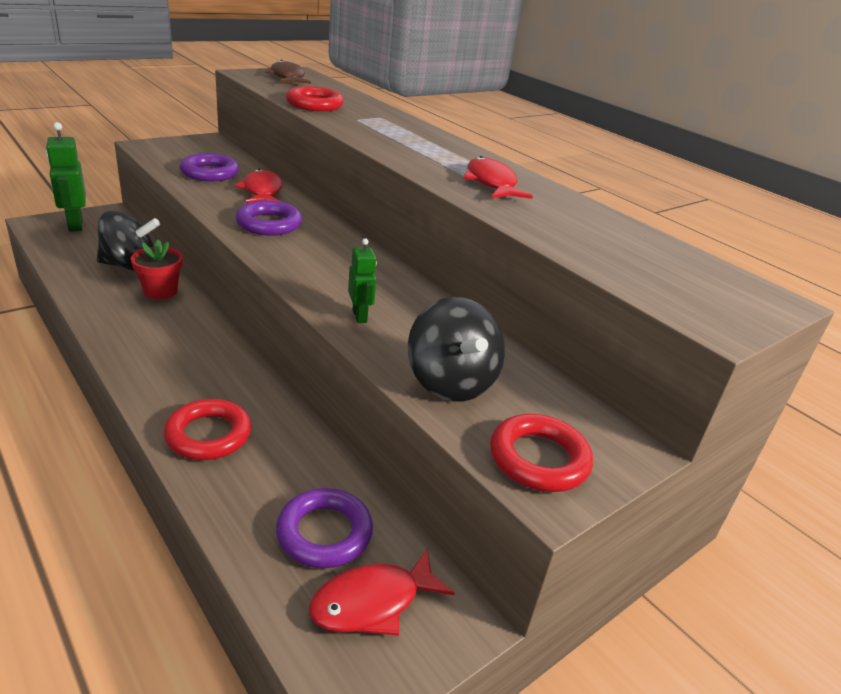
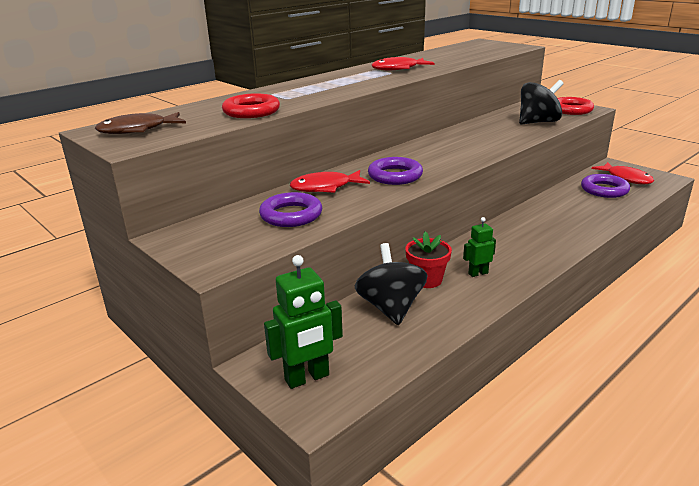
camera: 90 degrees left, 5 degrees down
red ring [163,399,251,460] -> none
green robot [348,238,377,323] -> green robot moved to [463,217,496,277]

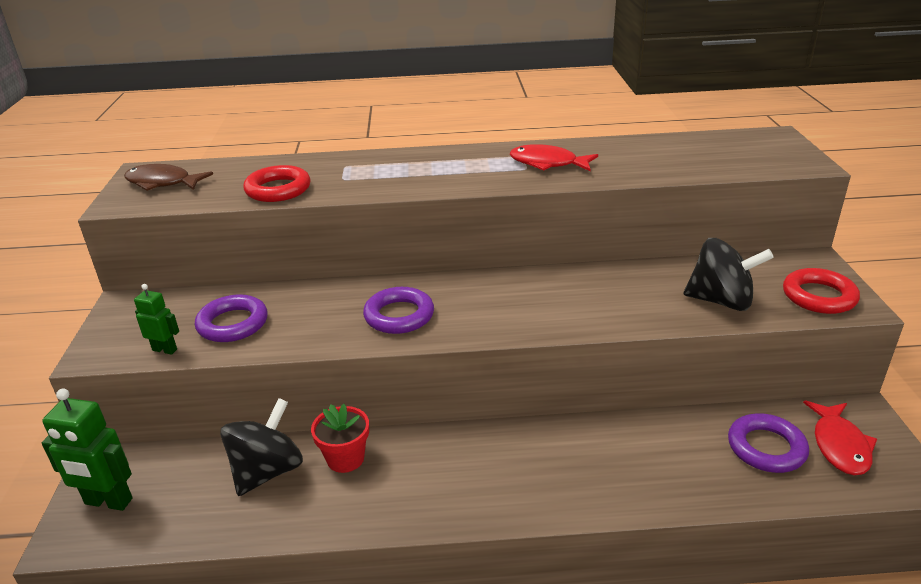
camera: 40 degrees right, 5 degrees up
red fish [290,170,370,193] -> none
green robot [463,217,496,277] -> green robot moved to [134,284,179,355]

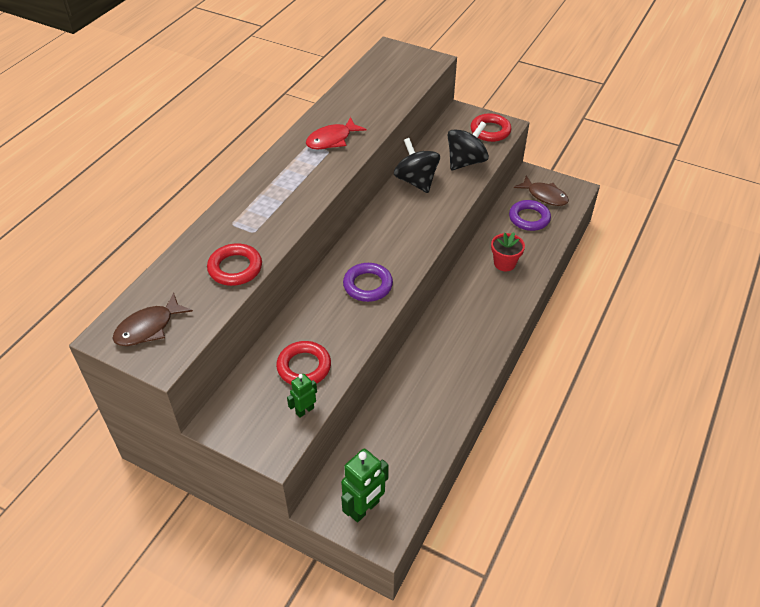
camera: 60 degrees left, 15 degrees up
purple ring [195,294,268,342] -> red ring [276,341,331,385]
black spinning top [220,398,303,496] -> black spinning top moved to [394,138,440,193]
red flower pot [311,404,369,473] -> red flower pot moved to [491,232,525,271]
red fish [803,400,877,475] -> brown fish [514,176,569,206]

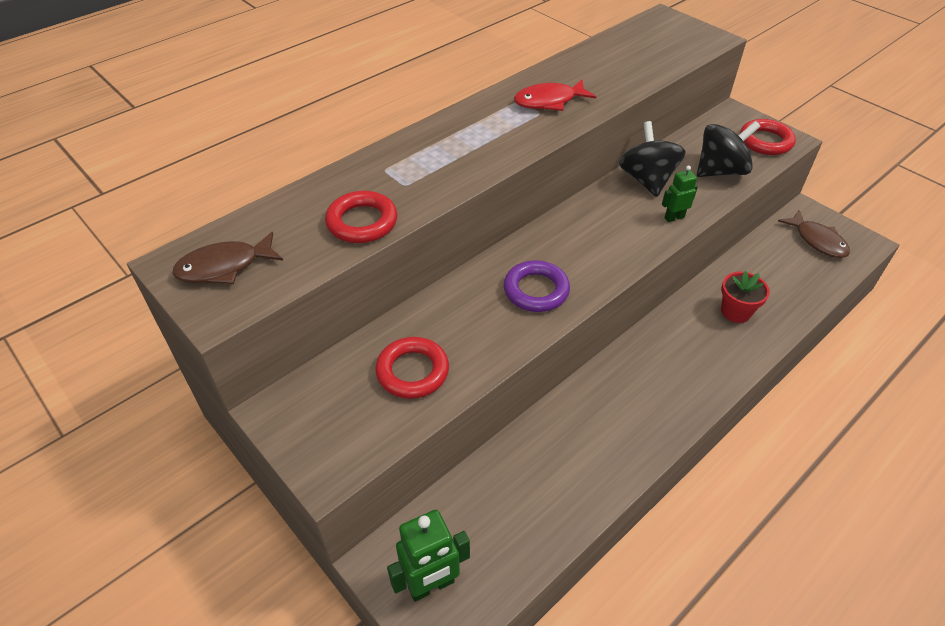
camera: 20 degrees right, 0 degrees up
green robot [287,374,317,418] -> green robot moved to [662,166,698,222]
purple ring [509,200,551,231] -> none

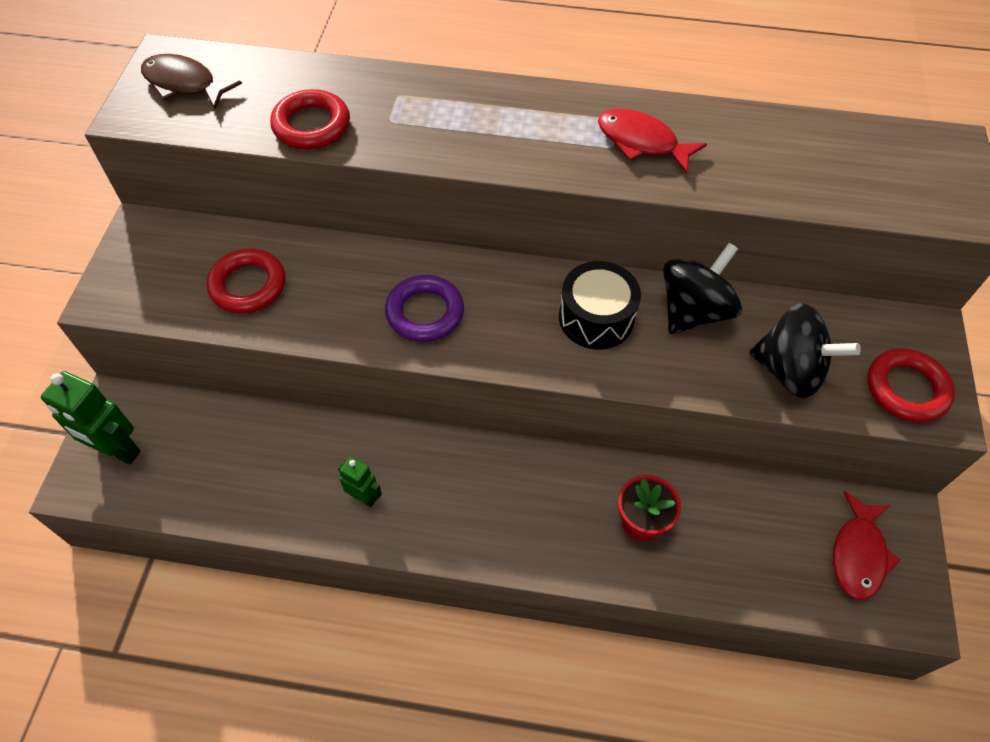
camera: 50 degrees right, 10 degrees up
green robot [662,166,698,222] -> green robot moved to [338,456,382,507]
brown fish [778,210,850,258] -> red fish [833,491,901,600]
none -> black drum [559,261,641,349]

